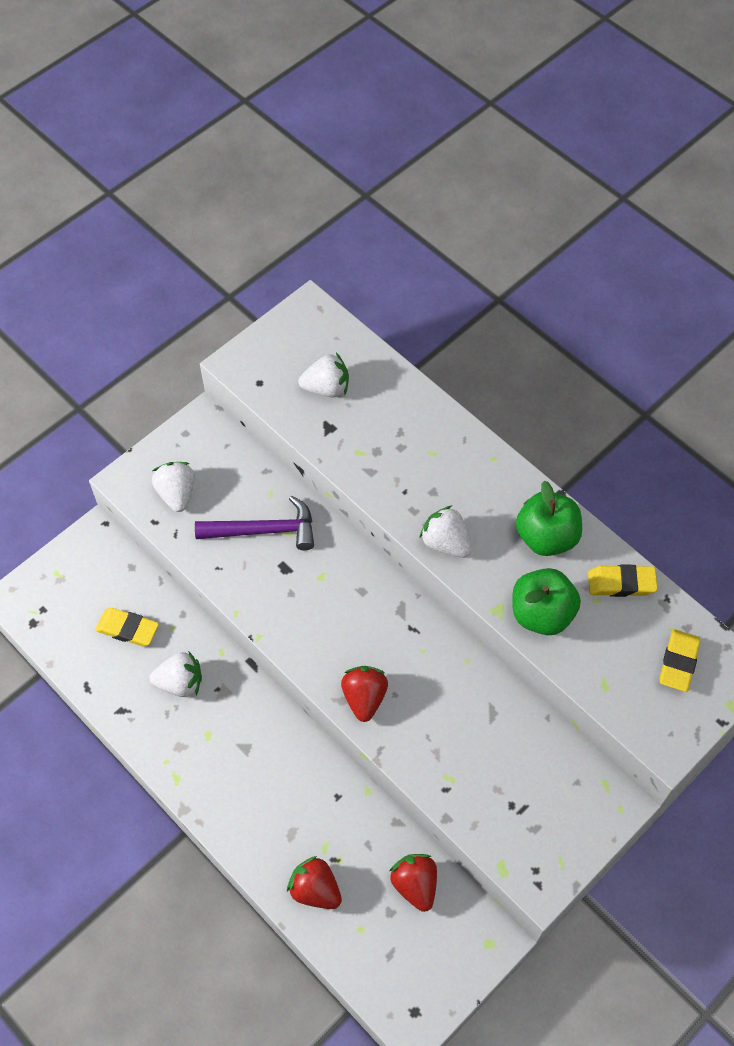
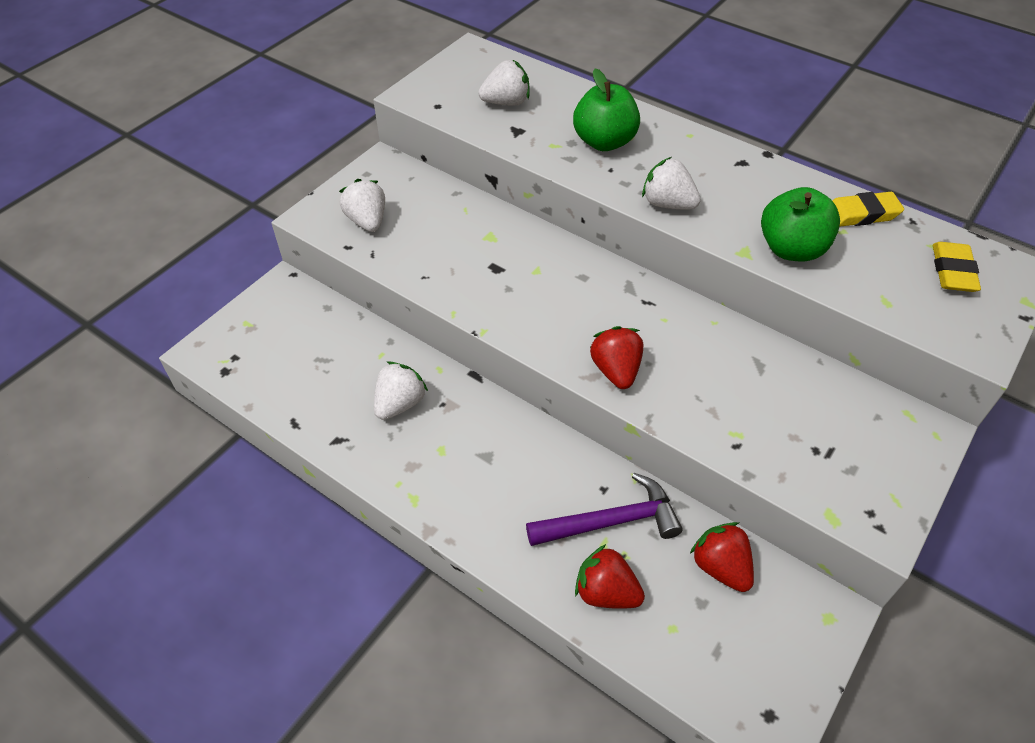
camera: 10 degrees left, 10 degrees down
yellow eraser [95,608,159,647] -> none
white strawberry [149,651,202,697] -> white strawberry turned 45 degrees counterclockwise [374,362,428,420]
purple hammer [195,496,314,550] -> purple hammer moved to [526,473,683,546]
green apple [516,481,582,556] -> green apple moved to [573,68,640,151]

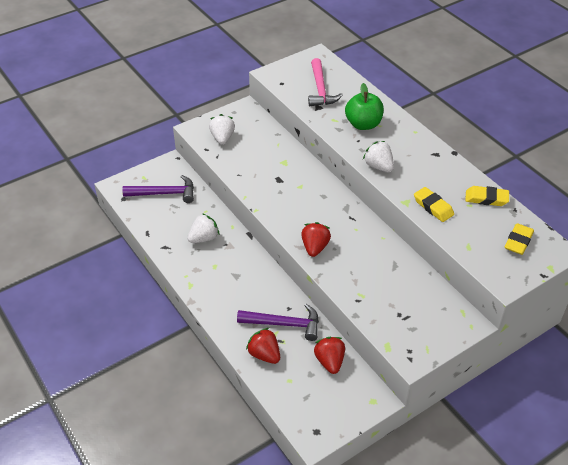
camera: 20 degrees right, 5 degrees down
white strawberry [478,60,530,106] -> pink hammer [308,58,343,106]
green apple [761,187,840,261] -> yellow eraser [414,187,454,222]
none -> purple hammer [122,175,194,203]

